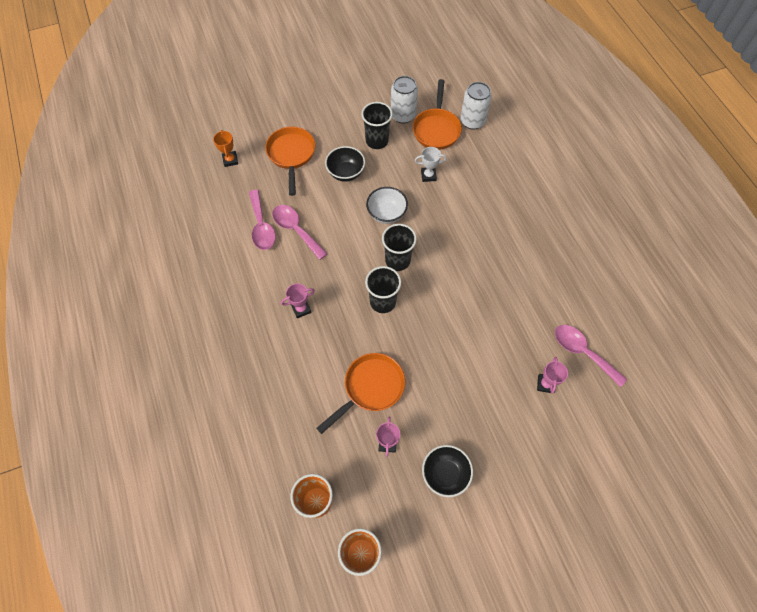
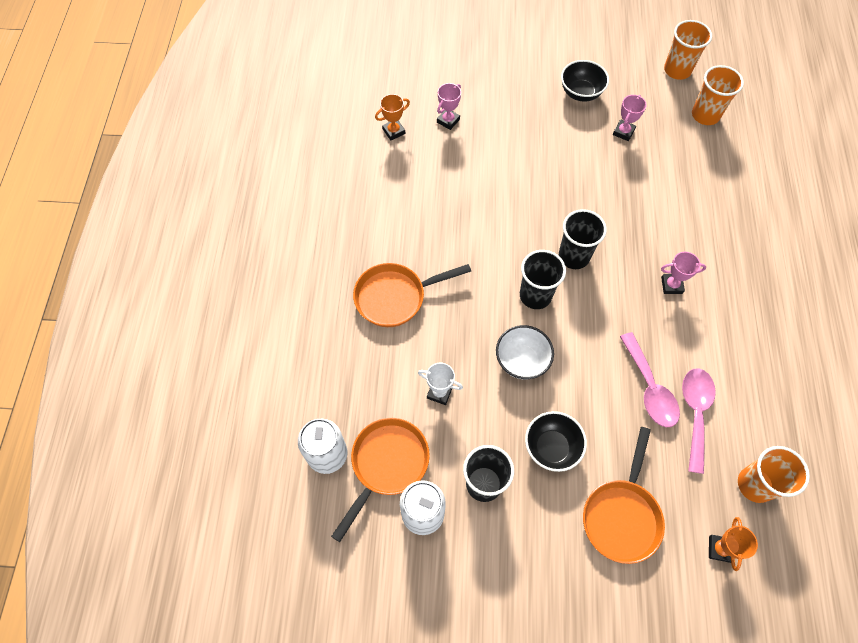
camera: 155 degrees left, 0 degrees up
orange pan [317,353,405,434] -> orange pan moved to [353,263,471,327]
pink spoon [555,325,627,387] -> orange trophy [375,94,410,140]
none -> orange cup [738,446,810,503]

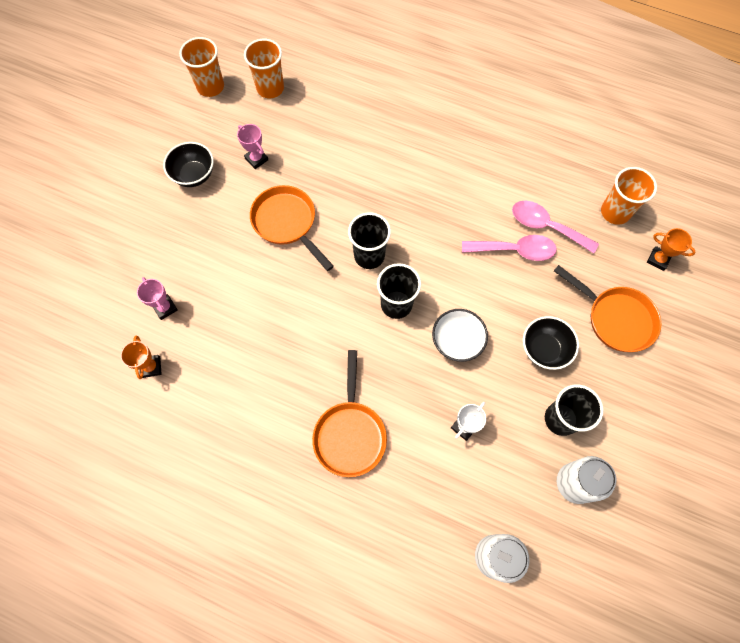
camera: 70 degrees left, 5 degrees up
orange pan [331,418,430,542] -> orange pan moved to [250,185,334,271]
pink trophy [661,252,706,294] -> none

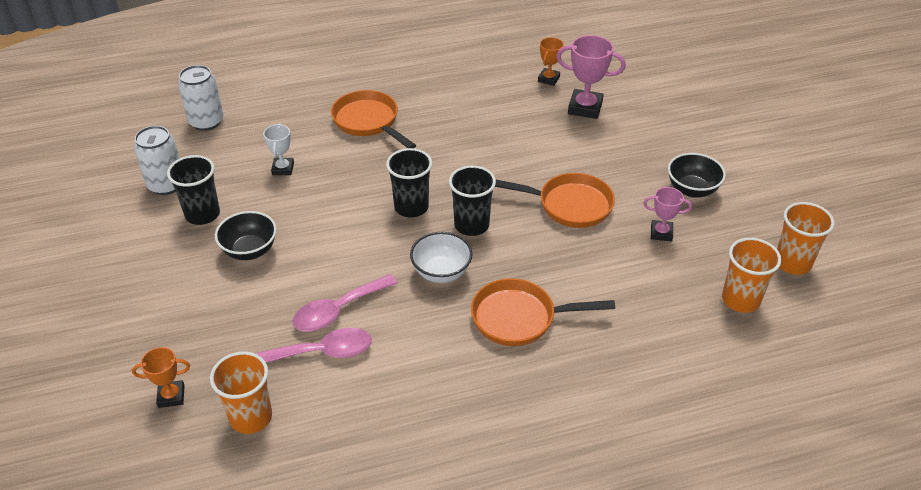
camera: 140 degrees right, 25 degrees down
orange trophy [121,335,162,379] -> orange trophy turned 75 degrees clockwise [538,37,564,86]
pink trophy [137,277,178,320] -> pink trophy [556,35,626,119], size x1.67
white bowl [432,309,488,362] -> white bowl moved to [410,232,473,283]
orange pan [554,265,661,352] -> orange pan moved to [471,278,615,346]

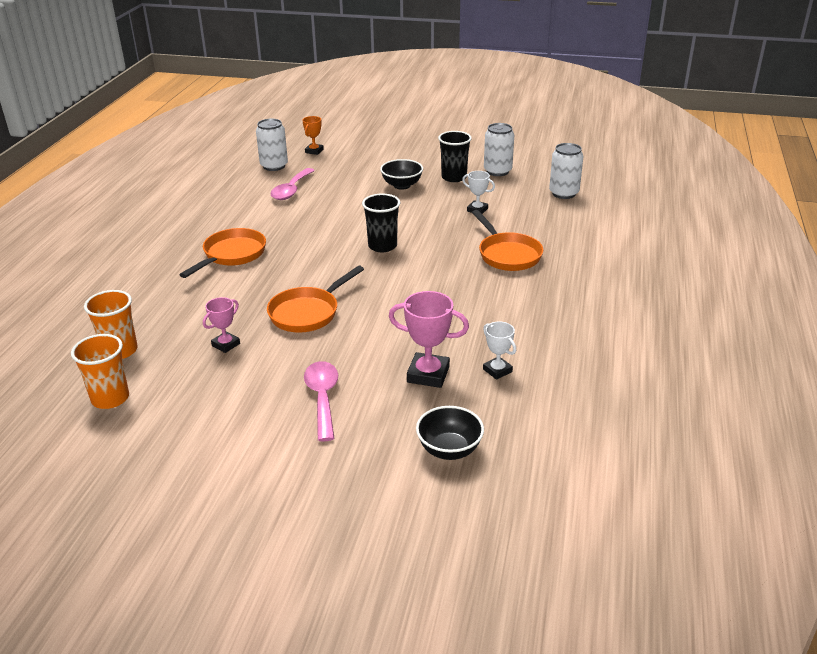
camera: 120 degrees right, 10 degrees down
orange cup [210,352,272,434] -> white can [256,119,288,171]
pink spoon [292,274,398,332] -> pink spoon moved to [304,361,338,442]
orange pan [331,90,416,148] -> orange pan turned 75 degrees clockwise [472,210,543,271]
white bowl [410,232,473,283] -> none
black cup [449,165,496,236] -> none
orange trophy [538,37,564,86] -> white trophy [483,321,516,380]
pink trophy [556,35,626,119] -> pink trophy turned 60 degrees clockwise [389,291,469,388]
black bowl [668,153,726,197] -> black bowl moved to [416,406,484,460]

